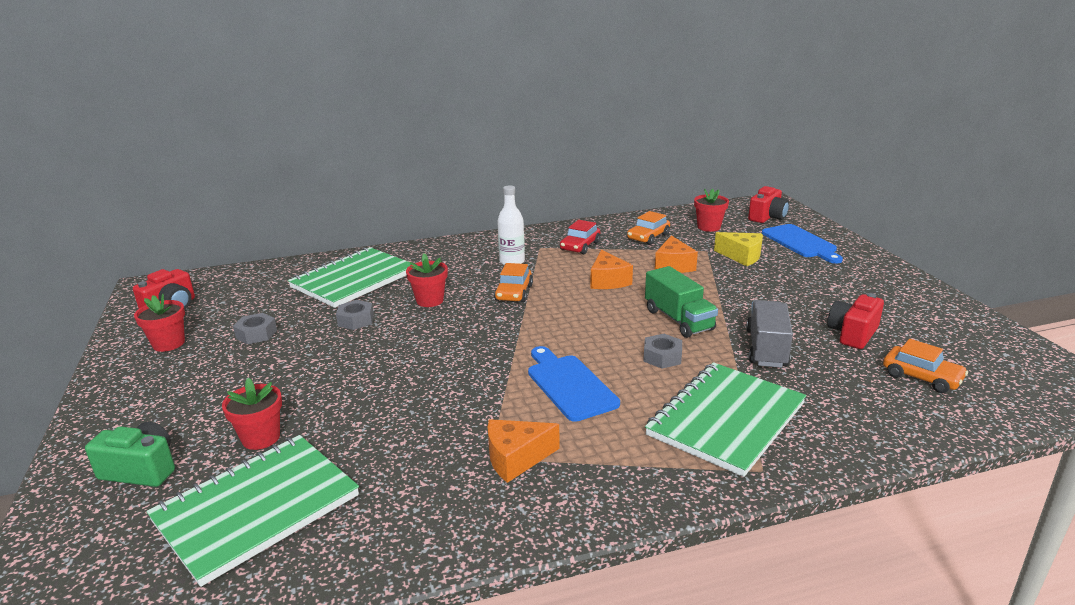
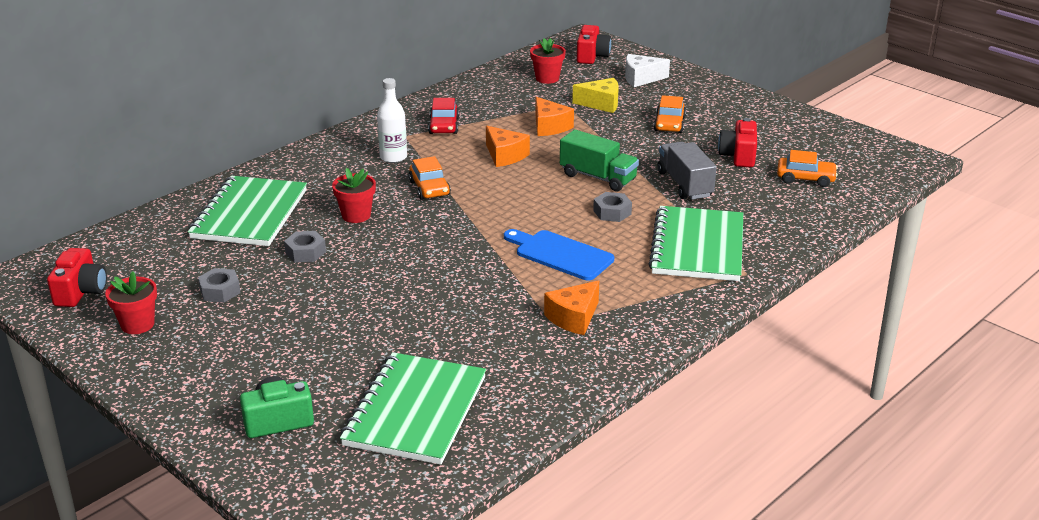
camera: 30 degrees left, 5 degrees up
red flower pot [222,378,282,450] -> none
orange car [627,211,670,245] -> orange car moved to [654,95,686,133]
blue cutting board [762,224,843,264] -> white cheese [625,54,670,87]

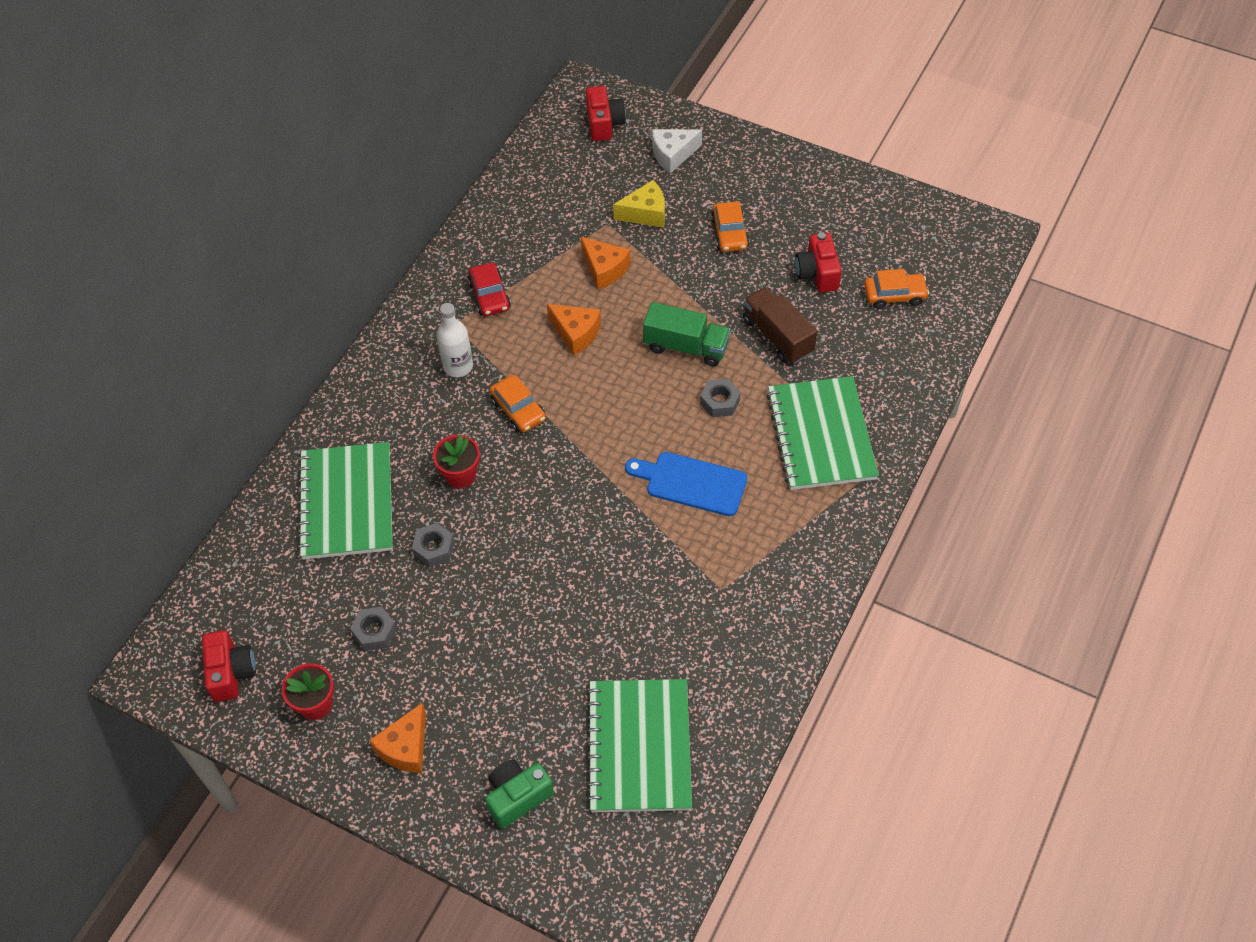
camera: 15 degrees left, 25 degrees up
red flower pot [530,38,566,84] -> none
orange cheese [544,280,599,335] -> orange cheese moved to [369,703,426,773]
grey truck [658,142,717,200] -> brown truck [743,287,817,364]

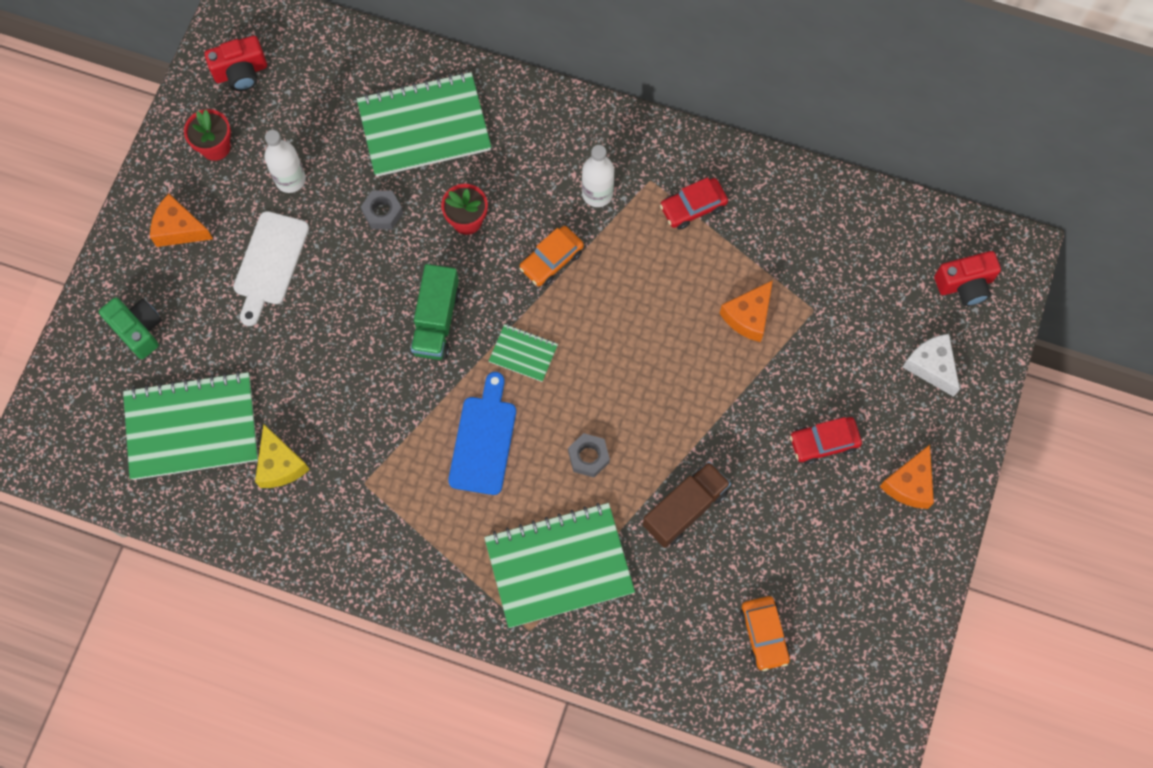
camera: 80 degrees right, 15 degrees up
grey nut [350,607,396,651] -> white bottle [264,130,306,193]
orange cheese [547,304,601,355] -> orange cheese moved to [880,445,934,509]
yellow cheese [613,180,665,228] -> yellow cheese moved to [255,424,310,488]
green truck [643,302,730,366] -> green truck moved to [410,264,460,360]
orange car [711,201,749,252] -> red car [790,417,862,465]
red camera [795,232,842,292] -> none
none -> white cutting board [233,211,309,326]
none -> green notebook [489,324,558,382]

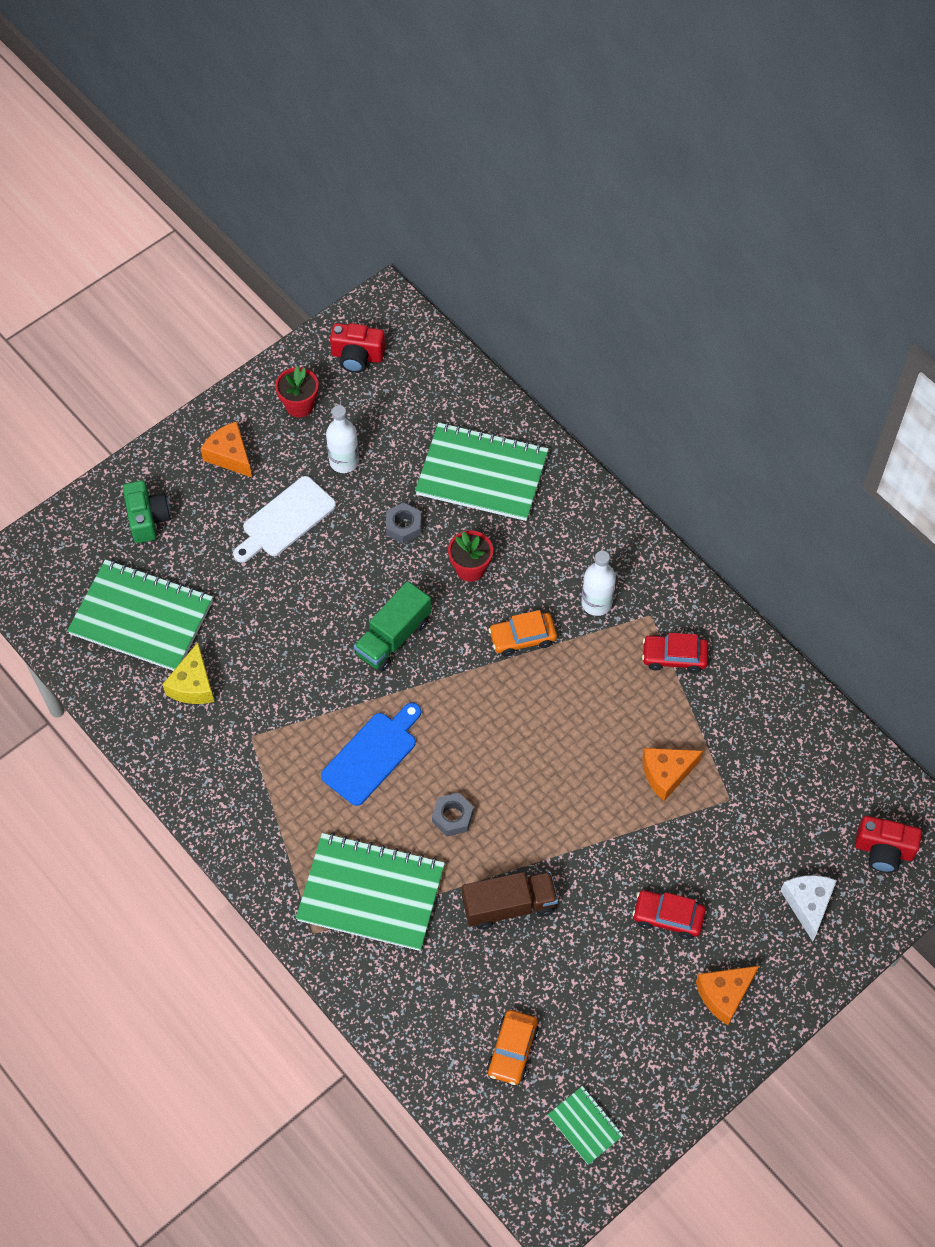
camera: 30 degrees right, 10 degrees down
green notebook [489,324,558,382] -> green notebook moved to [547,1086,623,1165]

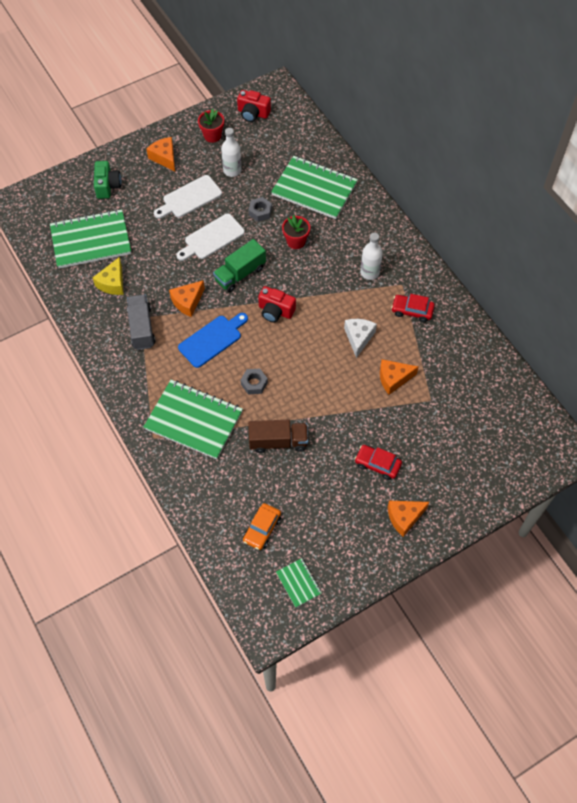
camera: 10 degrees right, 0 degrees up
green notebook [67,559,213,671] -> green notebook turned 45 degrees counterclockwise [50,209,131,268]
orange car [488,610,557,656] -> none
white cheese [780,875,837,942] -> white cheese moved to [344,319,377,358]
red camera [855,816,922,873] -> red camera moved to [258,286,296,323]
none -> grey truck [127,294,156,350]
none -> orange cheese [169,280,205,317]
none -> white cutting board [176,214,245,261]

